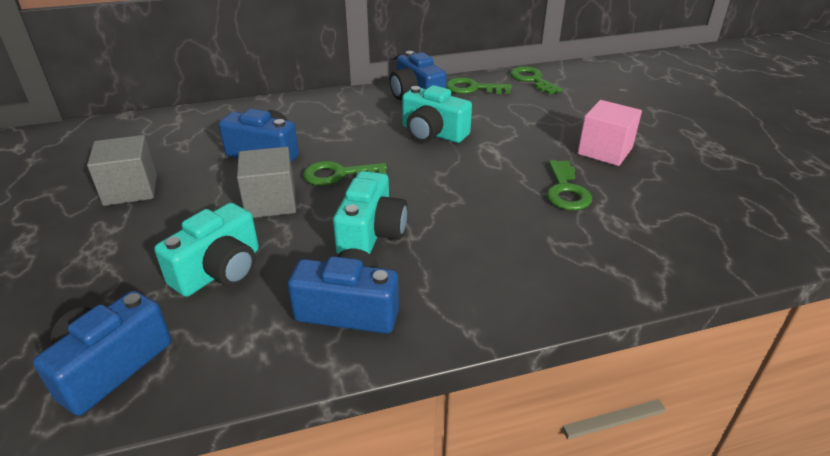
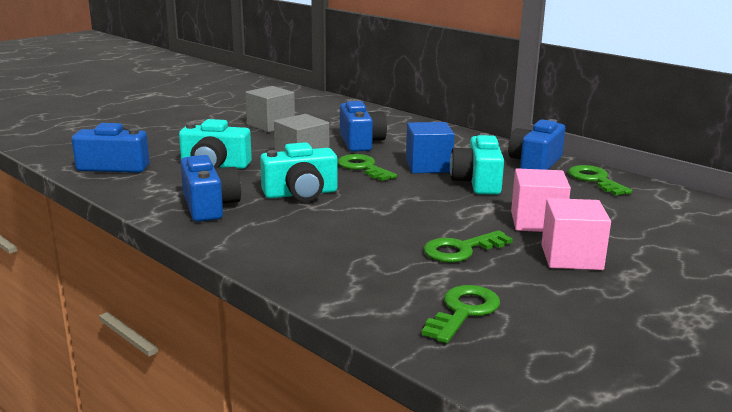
camera: 60 degrees right, 15 degrees down
green key [510,66,563,95] -> green key moved to [422,285,500,343]
none -> blue cube [406,122,454,173]
none -> pink cube [511,168,571,232]

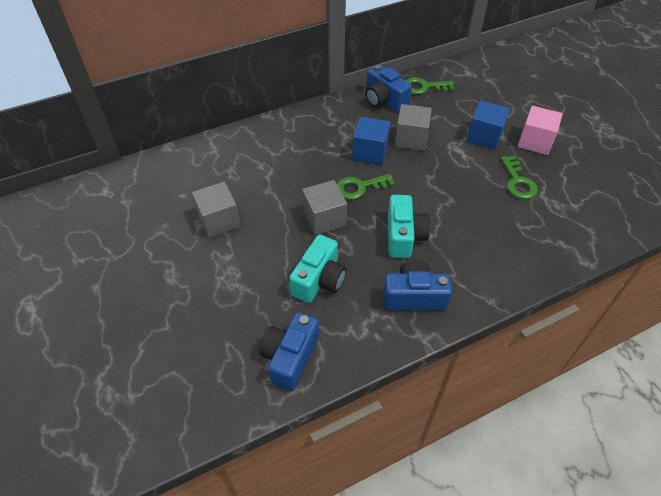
camera: 70 degrees left, 30 degrees up
blue camera [340,101,387,152] -> none
green key [422,285,500,343] -> none
turquoise camera [450,133,504,195] -> grey cube [395,104,432,151]
pink cube [511,168,571,232] -> blue cube [466,101,510,150]

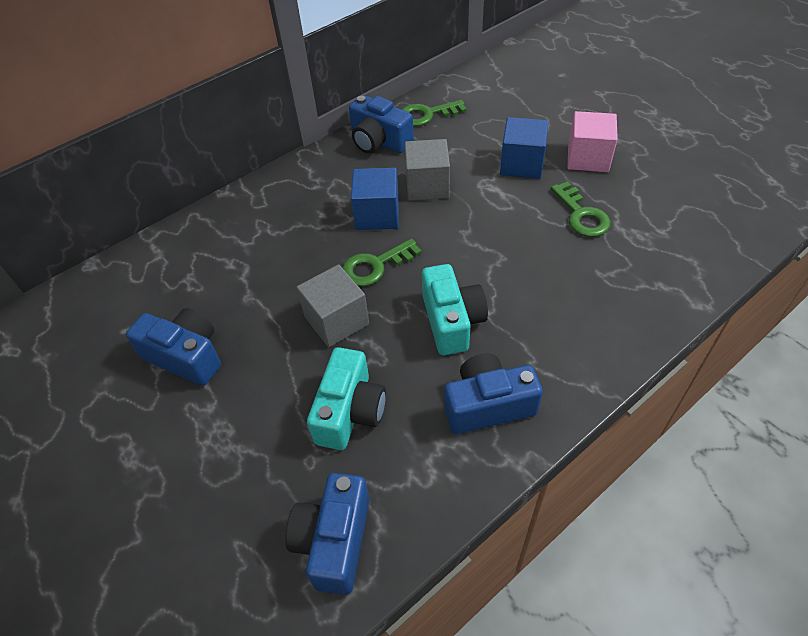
camera: 10 degrees left, 0 degrees up
grey cube [192,182,241,238] -> blue camera [126,308,221,386]

